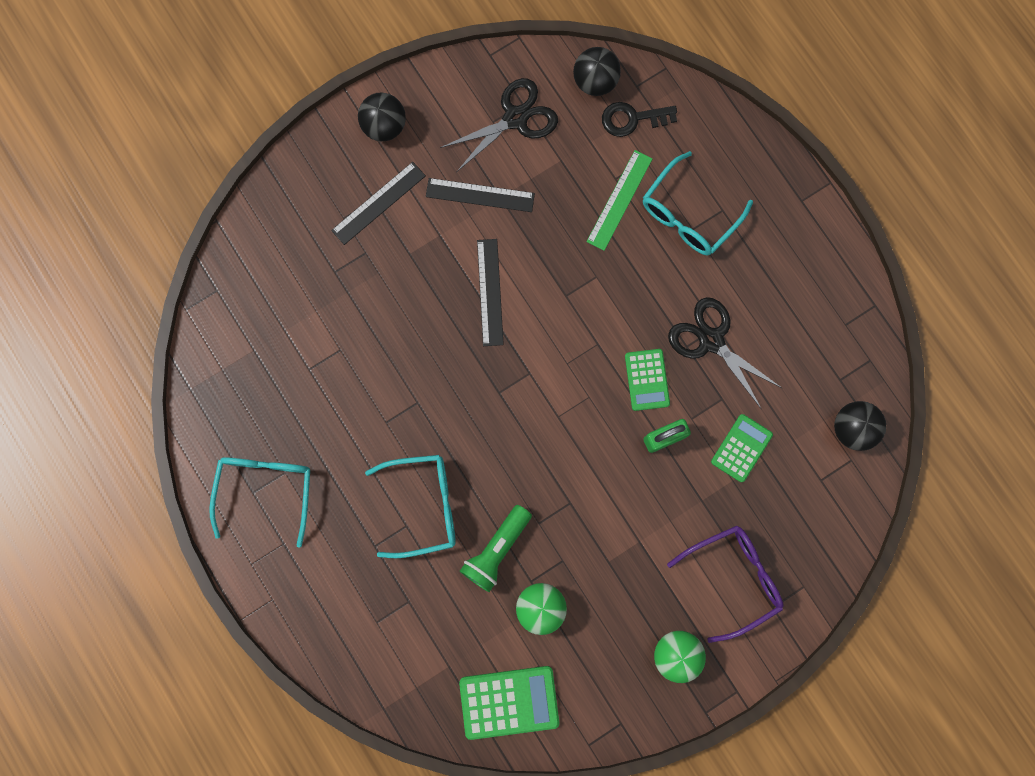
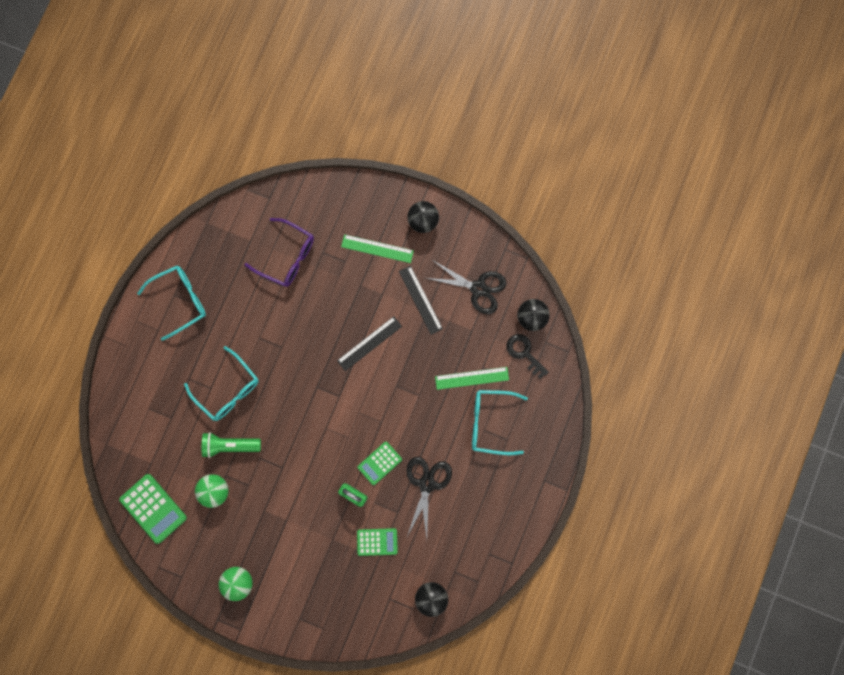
camera: 55 degrees right, 0 degrees up
black ruler [331,162,426,245] -> green ruler [341,234,414,263]
purple glasses [667,526,784,643] -> purple glasses moved to [244,218,314,287]

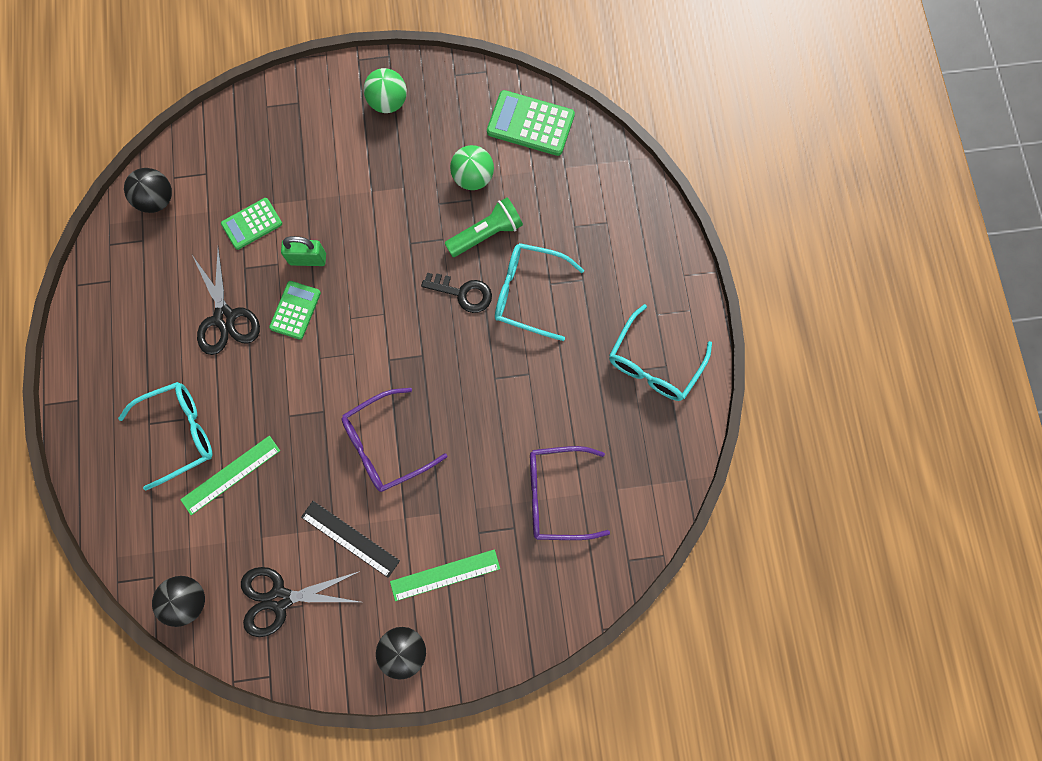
camera: 150 degrees right, 5 degrees down
black ruler [337,316,402,371] -> purple glasses [341,388,448,492]
black key [506,334,549,379] -> black key moved to [421,273,492,313]

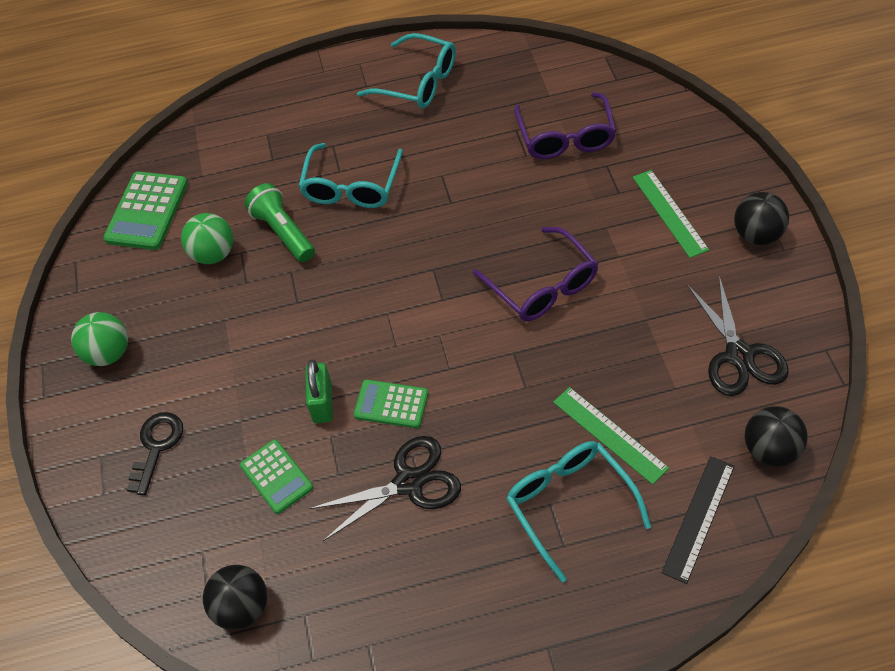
camera: 90 degrees left, 20 degrees down
black ruler [301,501,400,578] -> black ruler moved to [662,456,735,584]
black key [421,273,492,313] -> black key moved to [127,412,183,496]

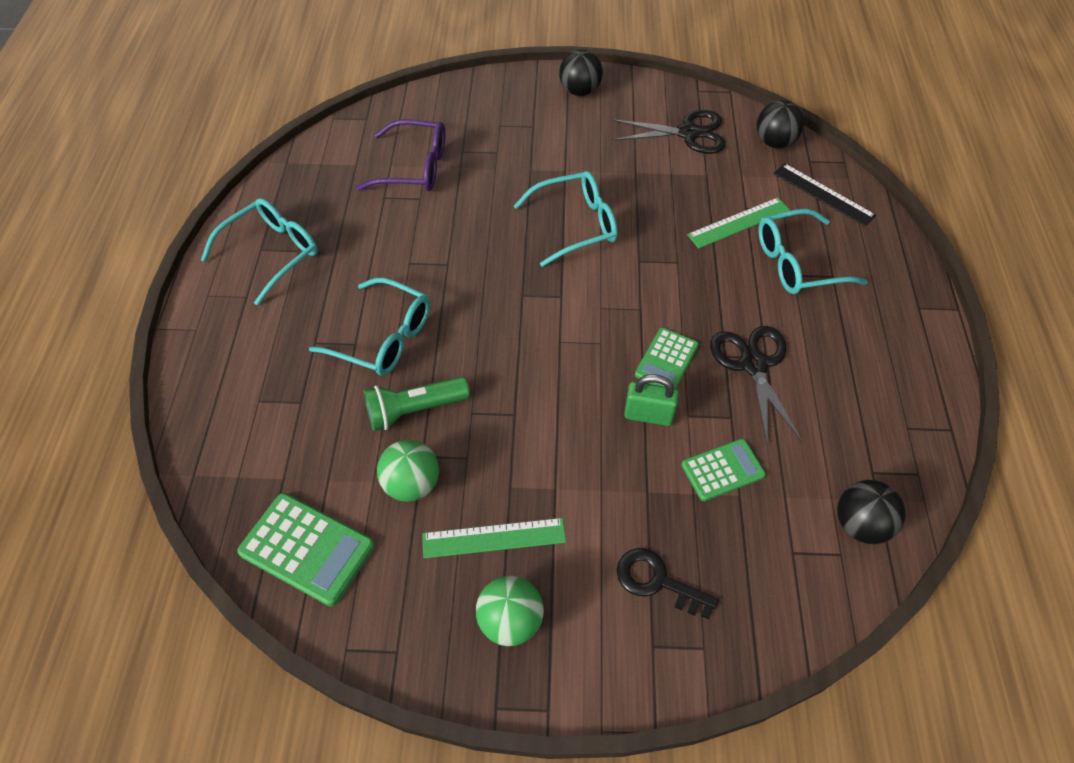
camera: 80 degrees left, 0 degrees up
purple glasses [473,227,599,321] -> turquoise glasses [514,171,618,267]
green ruler [633,170,709,258] -> green ruler moved to [422,518,566,558]

